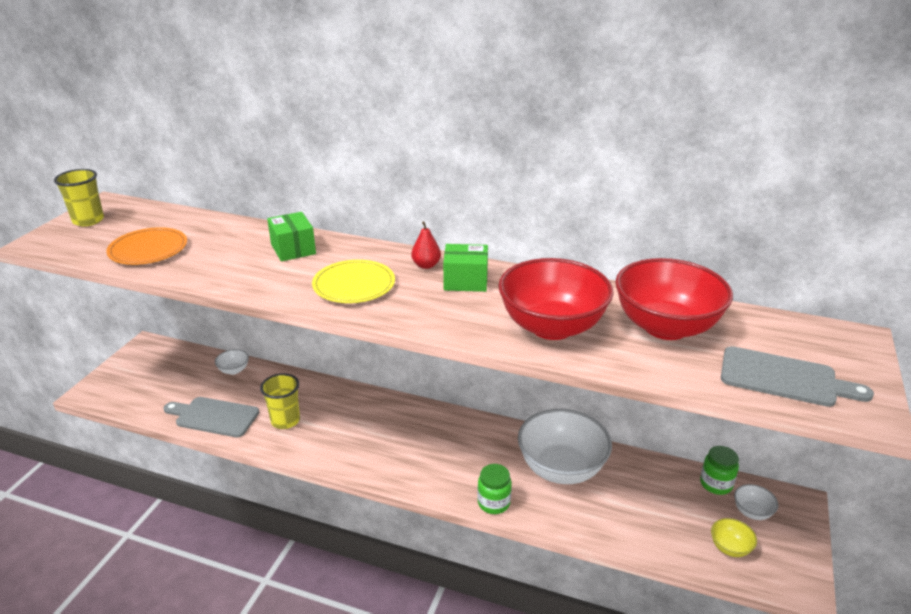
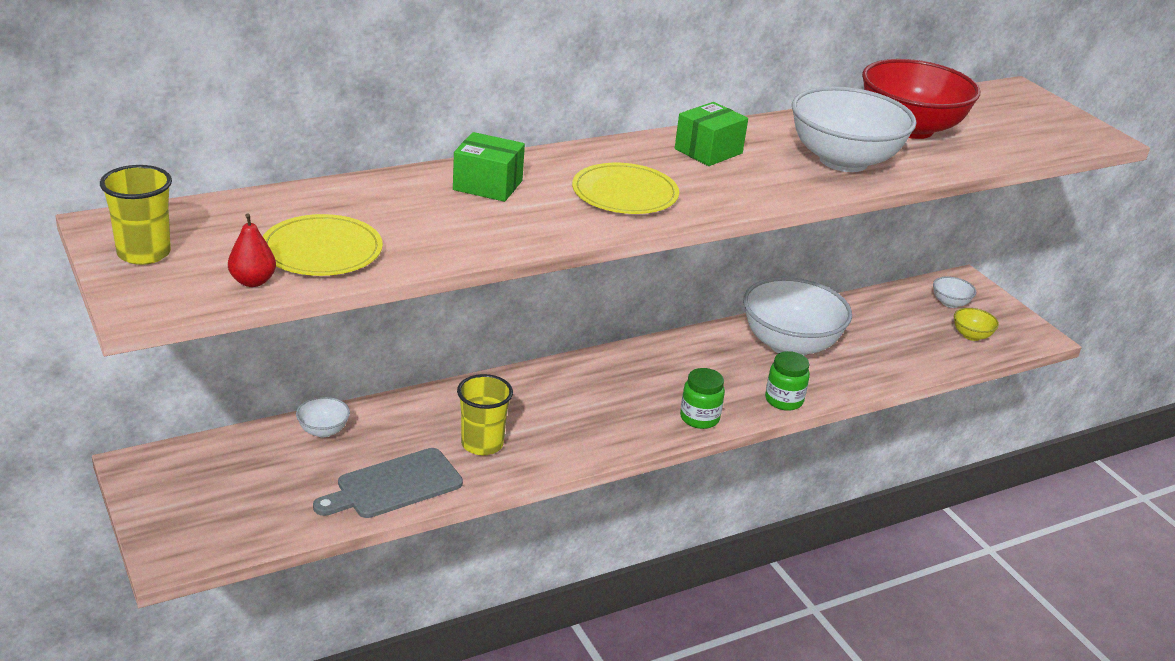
camera: 50 degrees left, 0 degrees up
orange plate [106,227,187,265] -> yellow plate [263,214,383,276]
red pear [411,221,441,269] -> red pear moved to [228,213,276,287]
red bowl [498,258,613,340] -> white bowl [792,86,917,172]
green jar [700,446,739,495] -> green jar moved to [680,368,725,429]
grey cutting board [721,346,874,407] -> none

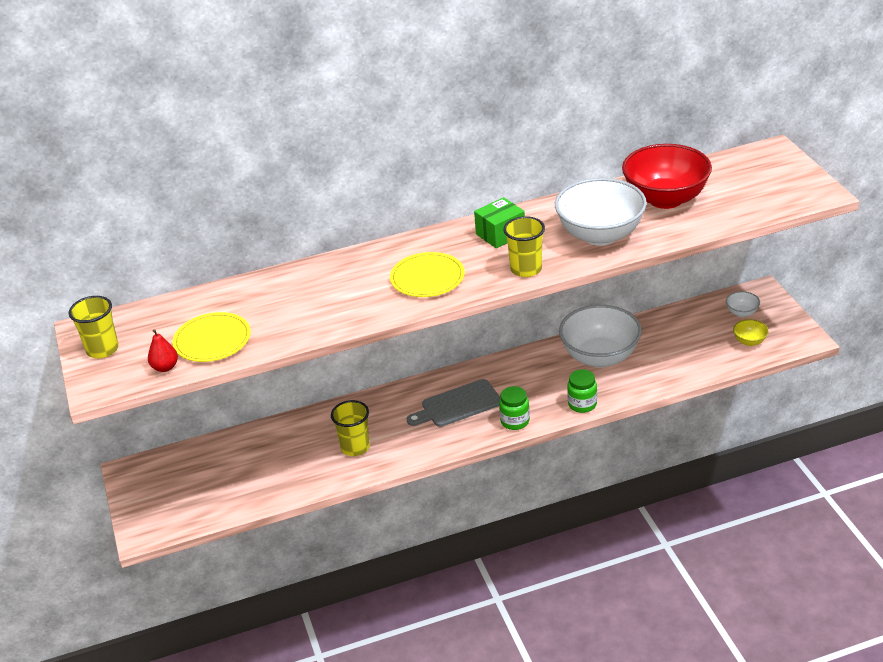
camera: 15 degrees right, 5 degrees up
white bowl [296,397,350,437] -> none
grey cutting board [313,448,463,518] -> grey cutting board moved to [407,379,501,427]
green box [453,132,525,202] -> none
none -> yellow cup [503,216,545,277]

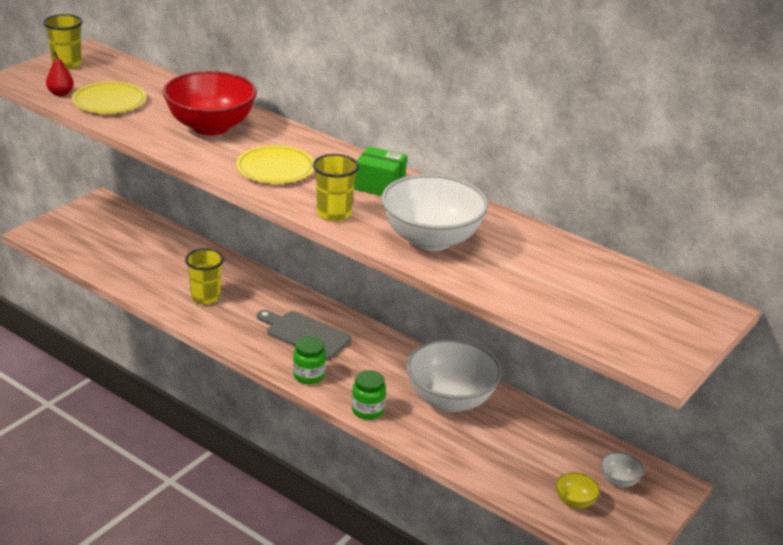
camera: 50 degrees right, 5 degrees down
red bowl [622,144,712,209] -> red bowl moved to [163,71,257,135]

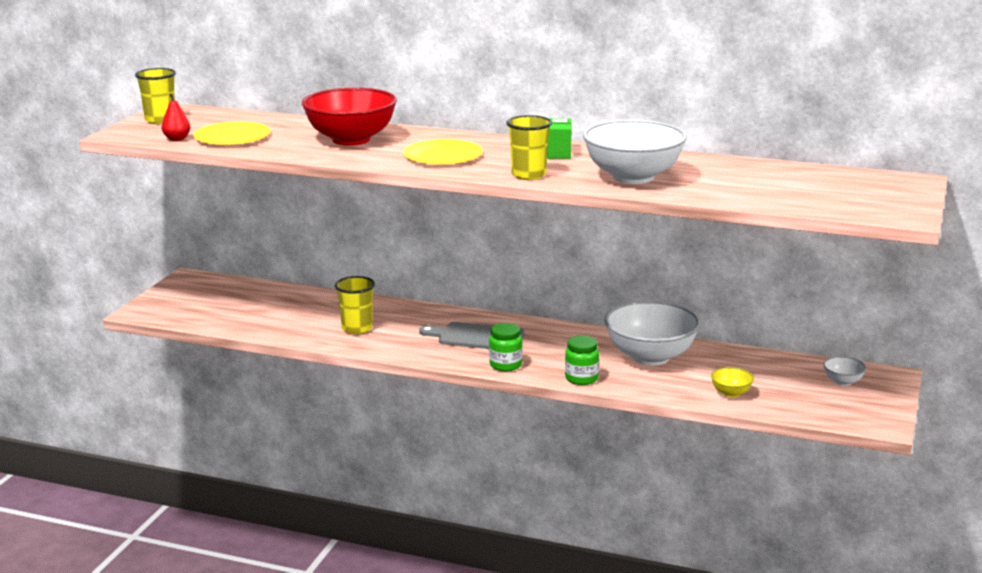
camera: 15 degrees left, 10 degrees down
yellow bowl [556,472,600,509] -> yellow bowl moved to [711,367,754,397]

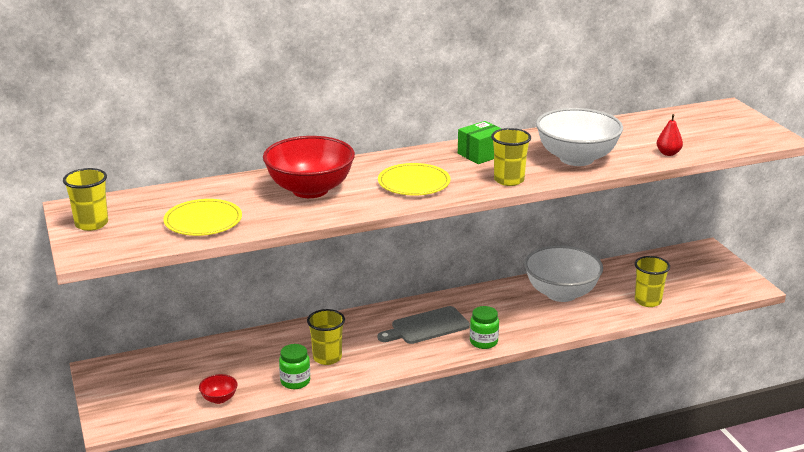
camera: 40 degrees left, 5 degrees up
red pear [161,93,191,141] -> red pear moved to [656,114,683,156]
green jar [565,336,599,385] -> green jar moved to [279,344,310,389]
yellow bowl [711,367,754,397] -> yellow cup [635,256,670,307]
white bowl [823,356,867,386] -> none
none -> red bowl [199,374,238,404]

